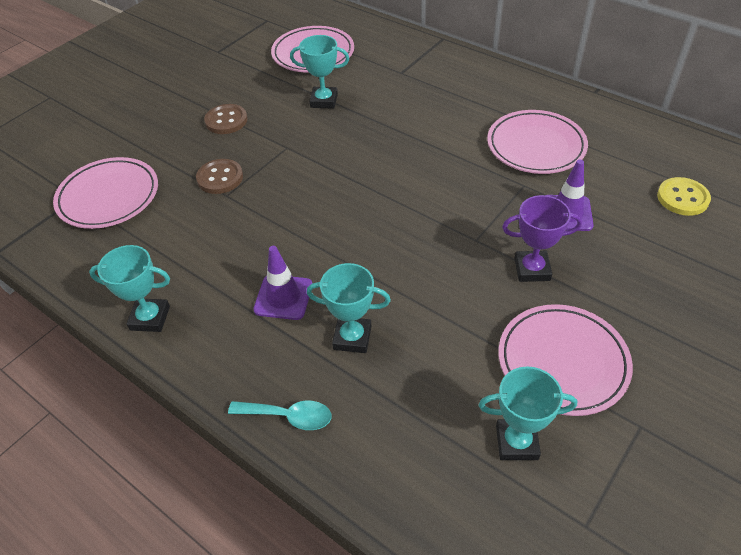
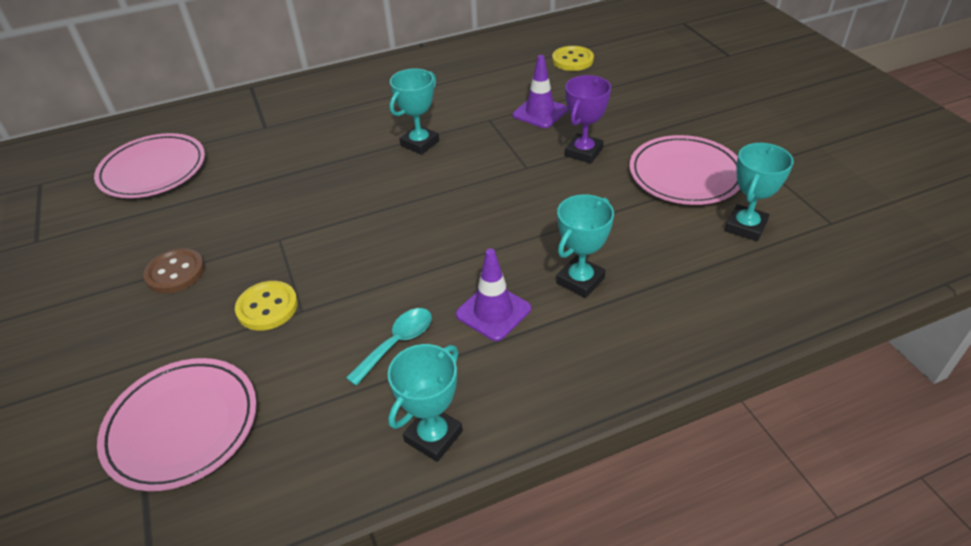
camera: 60 degrees left, 5 degrees down
brown button [196,159,243,194] -> yellow button [235,281,298,331]
turquoise spoon [228,401,331,430] -> turquoise spoon moved to [346,308,432,386]
turquoise trophy [290,35,349,109] -> turquoise trophy moved to [390,69,439,155]
pink plate [487,110,588,174] -> none

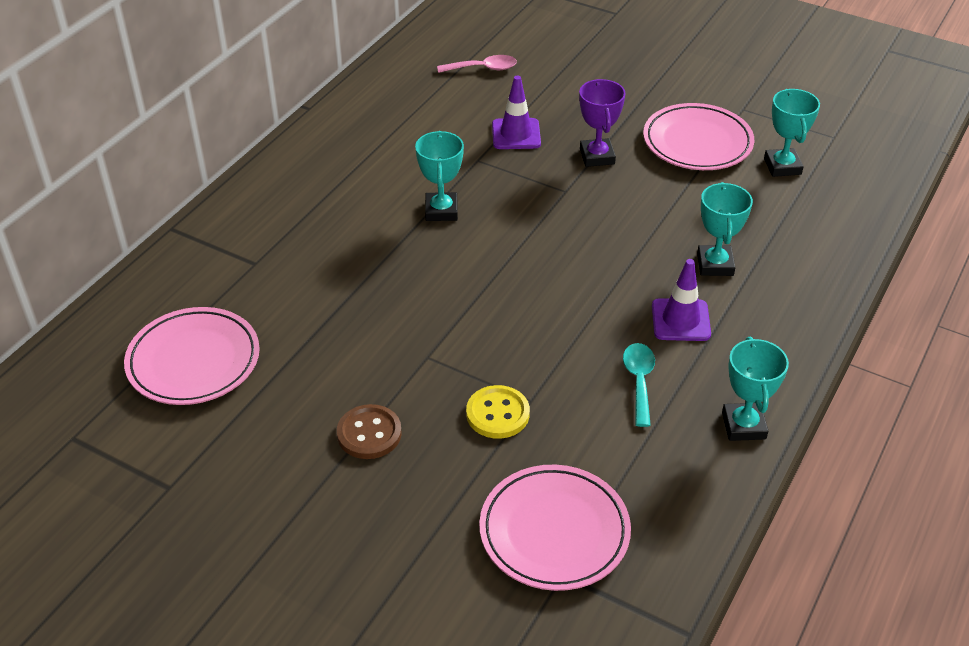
camera: 40 degrees left, 0 degrees up
yellow button [552,46,594,71] -> pink spoon [437,55,517,73]

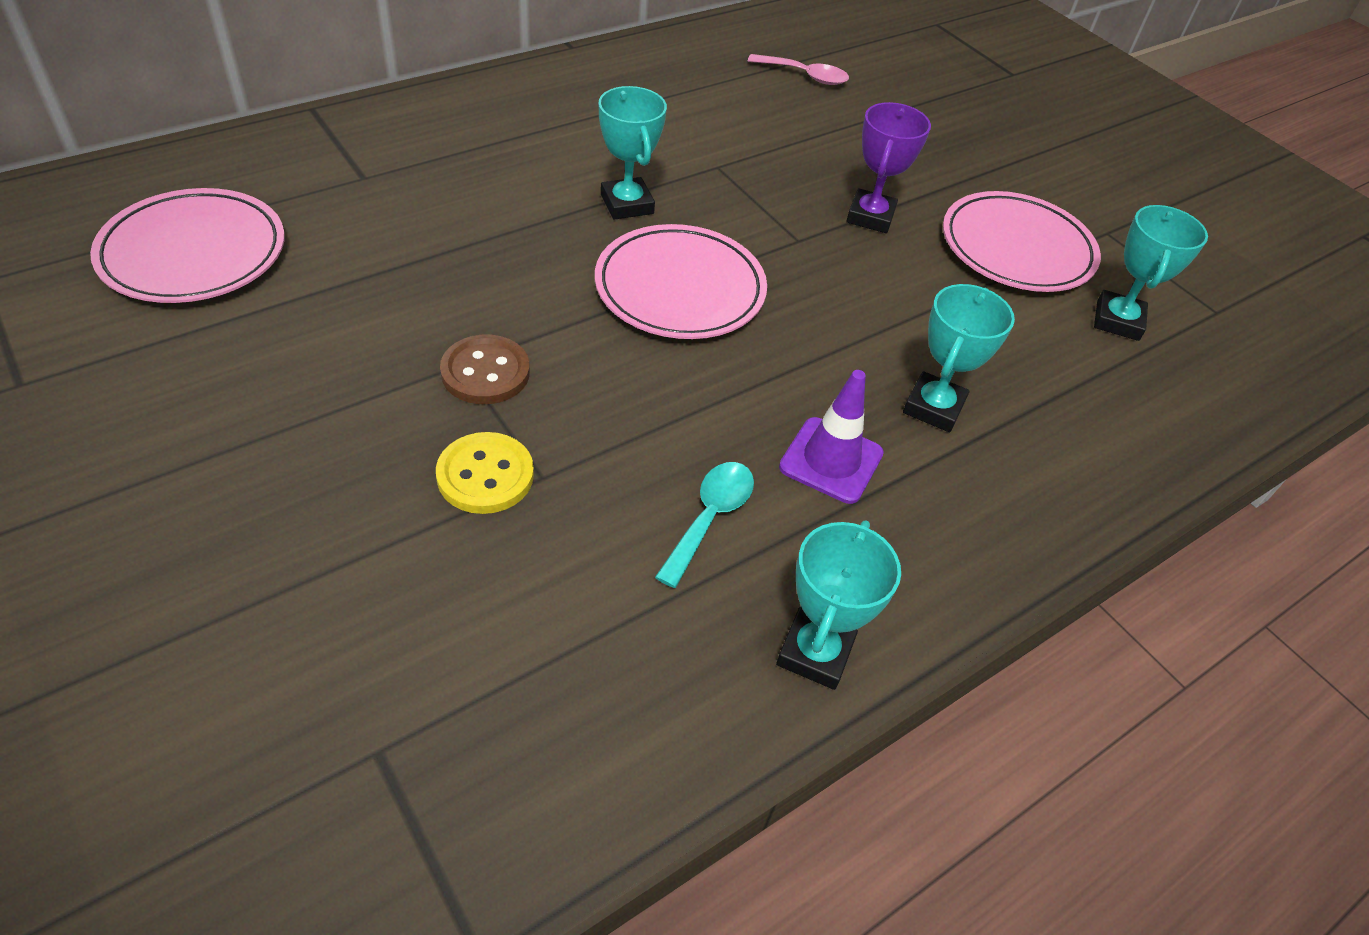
camera: 20 degrees right, 5 degrees up
brown button [337,404,402,459] -> brown button moved to [440,335,530,404]
turquoise trophy [415,131,464,221] -> turquoise trophy turned 45 degrees counterclockwise [599,86,667,220]
pink plate [479,465,631,591] -> pink plate moved to [595,224,767,339]
purple traffic cone [492,76,541,149] -> none

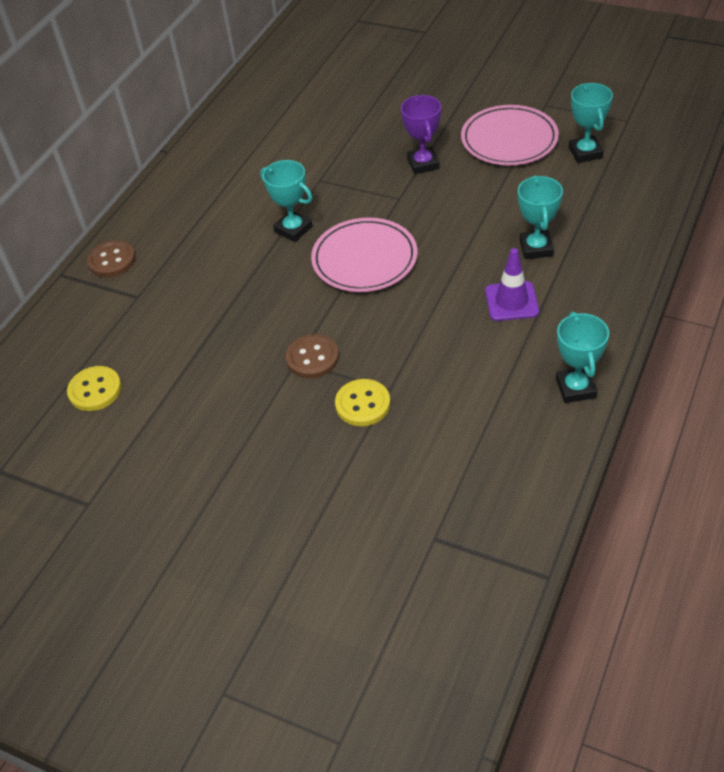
camera: 20 degrees left, 0 degrees up
pink plate [90,188,285,303] -> yellow button [67,366,121,411]
turquoise spoon [655,462,754,588] -> none
pink spoon [748,54,849,85] -> none
none -> brown button [87,240,136,277]

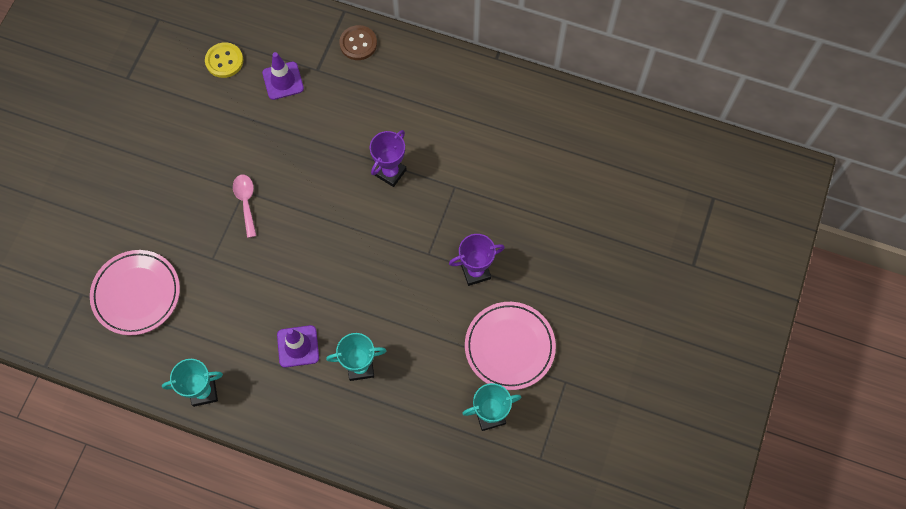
camera: 80 degrees right, 20 degrees up
turquoise trophy [260,160,313,242] -> purple trophy [370,130,407,187]
brown button [286,334,339,378] -> pink spoon [233,175,256,238]
pink plate [311,218,418,292] -> pink plate moved to [90,250,180,335]
yellow button [335,379,390,426] -> none
none -> purple traffic cone [262,52,304,100]

